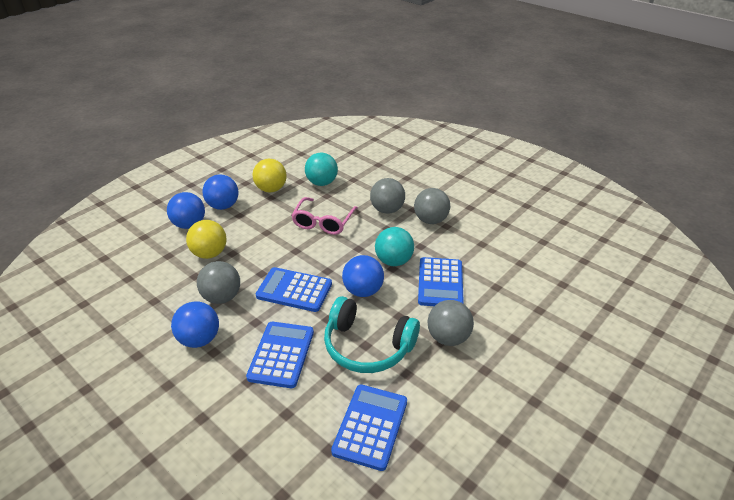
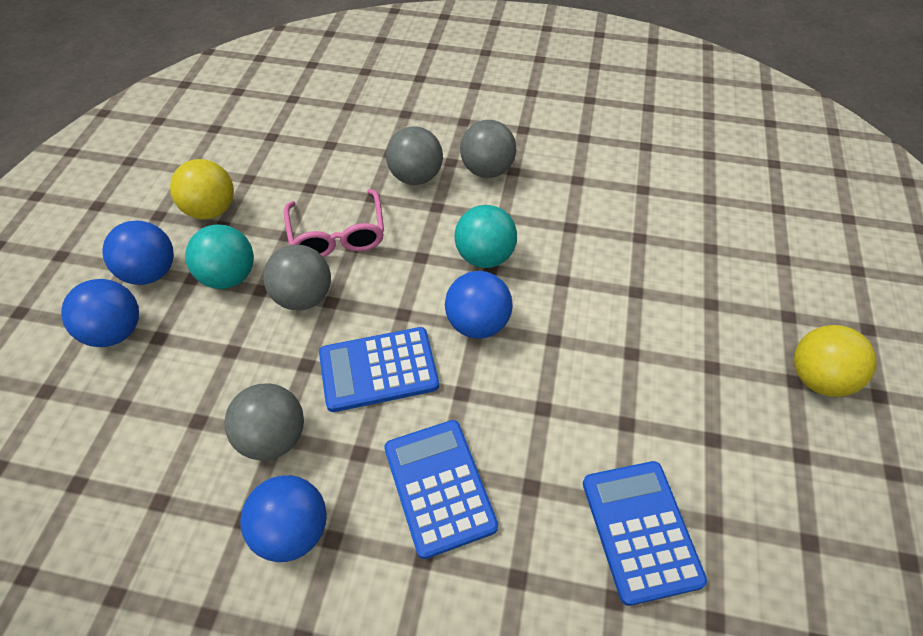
camera: 30 degrees left, 15 degrees up
yellow ball [186,220,227,259] -> yellow ball moved to [794,325,876,397]
turquoise ball [305,153,338,186] -> turquoise ball moved to [185,225,254,289]
turquoise headphones [324,296,420,373] -> none
blue calculator [418,257,464,306] -> none
grey ball [427,300,474,346] -> grey ball moved to [263,244,331,310]

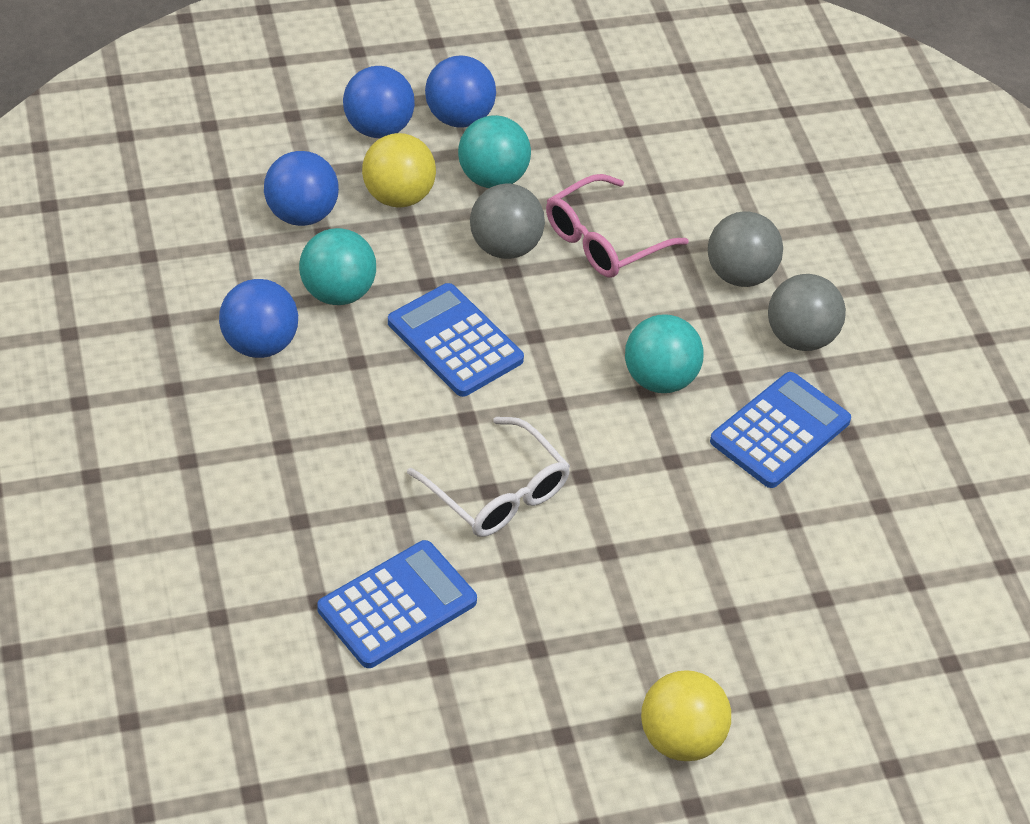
camera: 60 degrees right, 5 degrees down
yellow ball [170,159,234,220] -> yellow ball moved to [362,133,436,207]
grey ball [224,383,304,461] -> turquoise ball [299,228,376,305]
blue calculator [384,420,498,559] -> blue calculator moved to [710,372,851,488]
blue ball [445,271,513,339] -> blue ball moved to [264,151,339,226]
none -> white glasses [407,417,570,537]

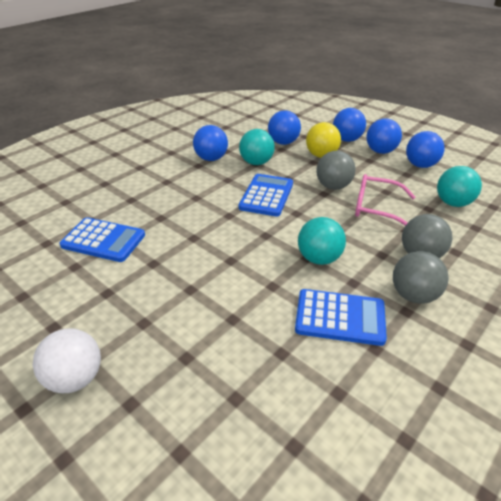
camera: 60 degrees right, 10 degrees down
white glasses [407,417,570,537] -> none
turquoise ball [458,115,531,188] -> turquoise ball moved to [437,166,482,207]
yellow ball [641,670,731,761] -> white ball [32,328,101,393]
none -> blue ball [406,131,444,168]

